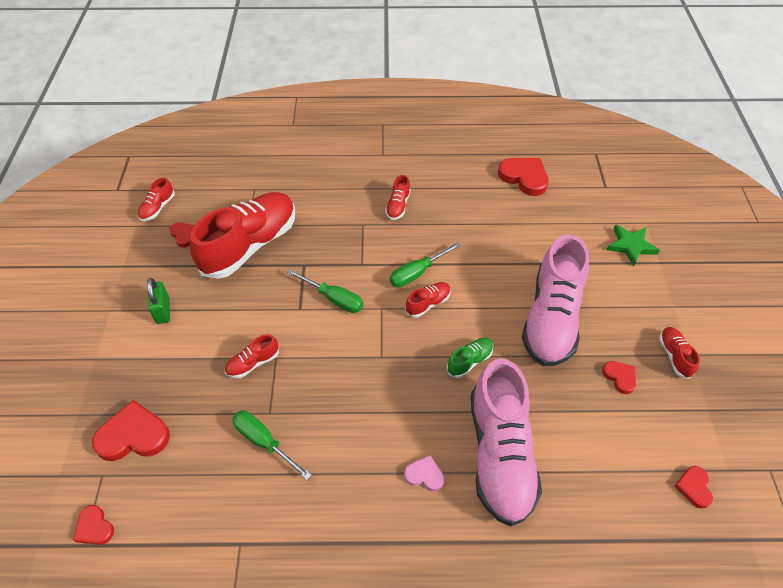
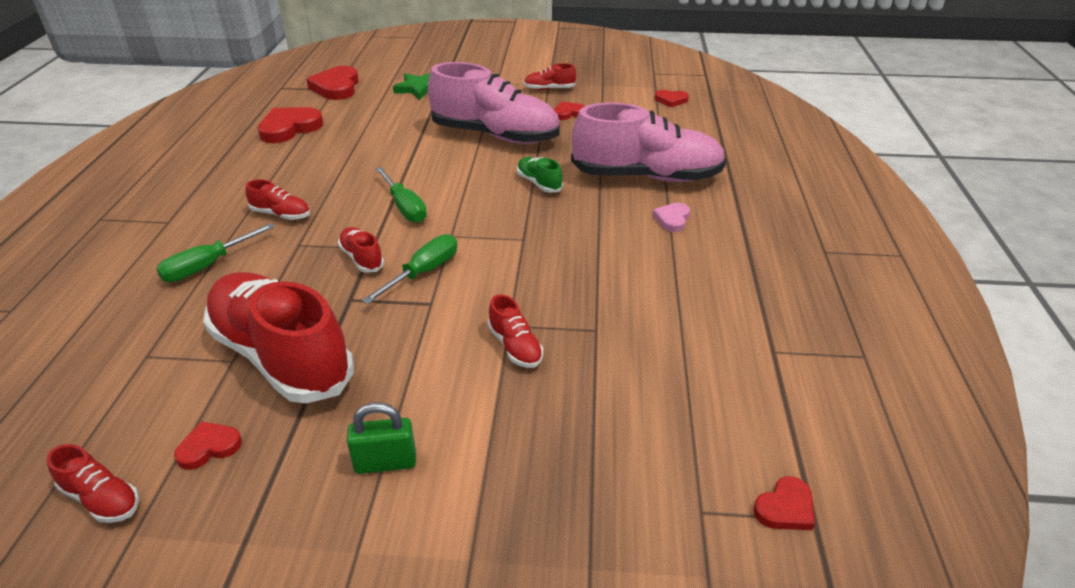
camera: 85 degrees left, 15 degrees down
red heart [92,400,170,461] -> red heart moved to [306,66,359,100]
green screwdriver [232,411,312,480] -> green screwdriver moved to [156,223,275,282]
red shoe [405,282,451,318] -> red shoe moved to [338,227,384,273]

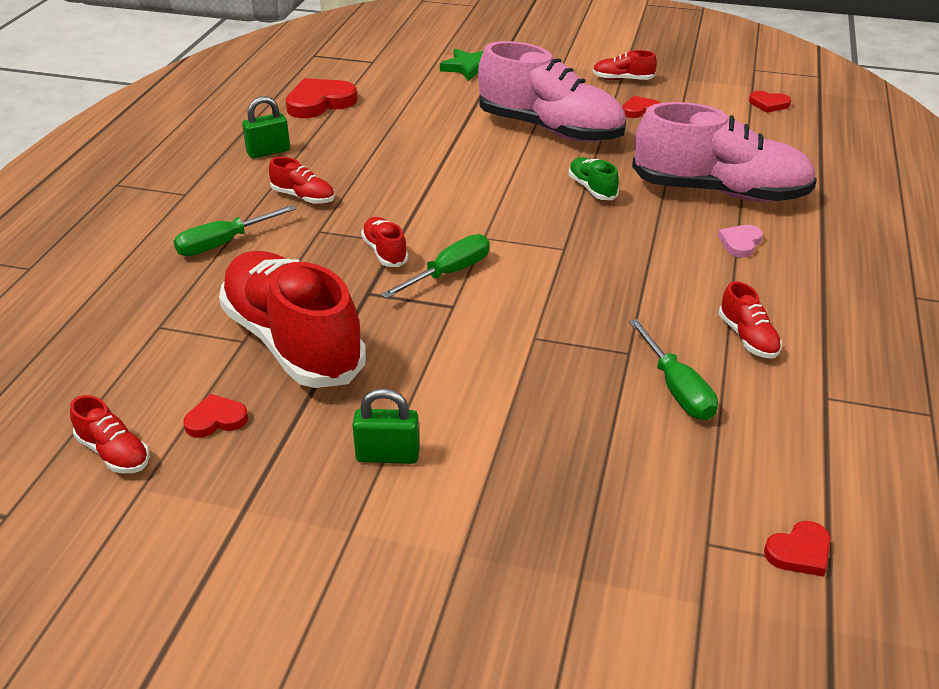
camera: 10 degrees right, 0 degrees up
red heart [306,66,359,100] -> none
green screwdriver [375,167,427,223] -> green screwdriver moved to [629,319,718,420]
red shoe [488,294,543,368] -> red shoe moved to [719,281,782,359]
none -> green padlock [242,96,290,159]

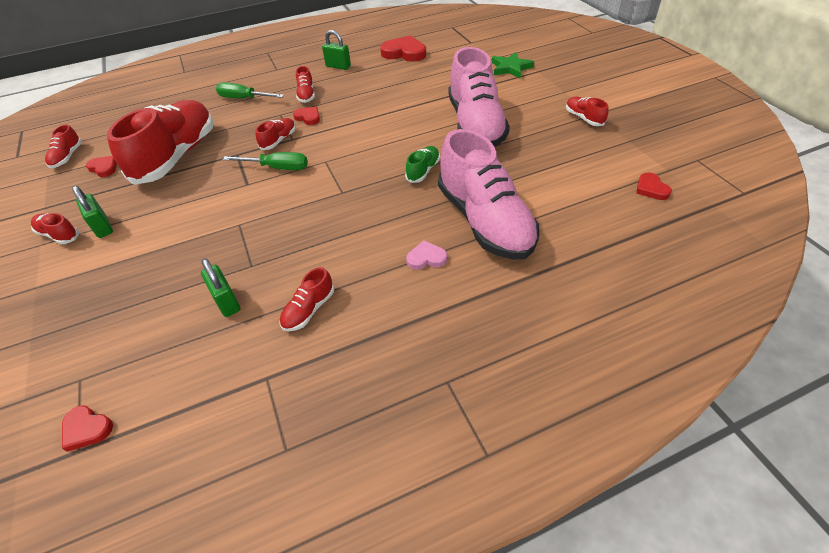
camera: 55 degrees right, 10 degrees up
red heart [622,96,660,118] -> red heart moved to [293,107,320,125]
green screwdriver [629,319,718,420] -> green padlock [201,258,240,317]
none -> red shoe [31,213,79,244]

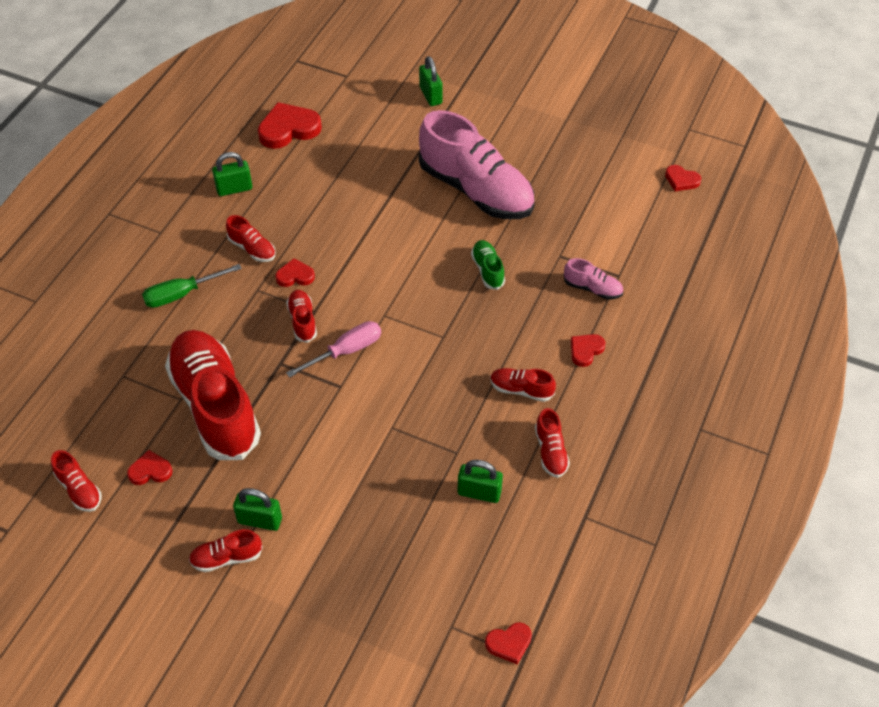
camera: 45 degrees left, 5 degrees up
green screwdriver [223,152,308,170] -> pink screwdriver [286,321,381,378]
pink heart [406,240,447,270] -> red heart [571,334,605,367]
pink shoe [438,129,539,259] -> pink shoe [564,258,623,300], size x0.42
green star [492,52,534,78] -> green padlock [419,56,443,106]
red shoe [566,97,609,126] -> red shoe moved to [490,368,556,402]

